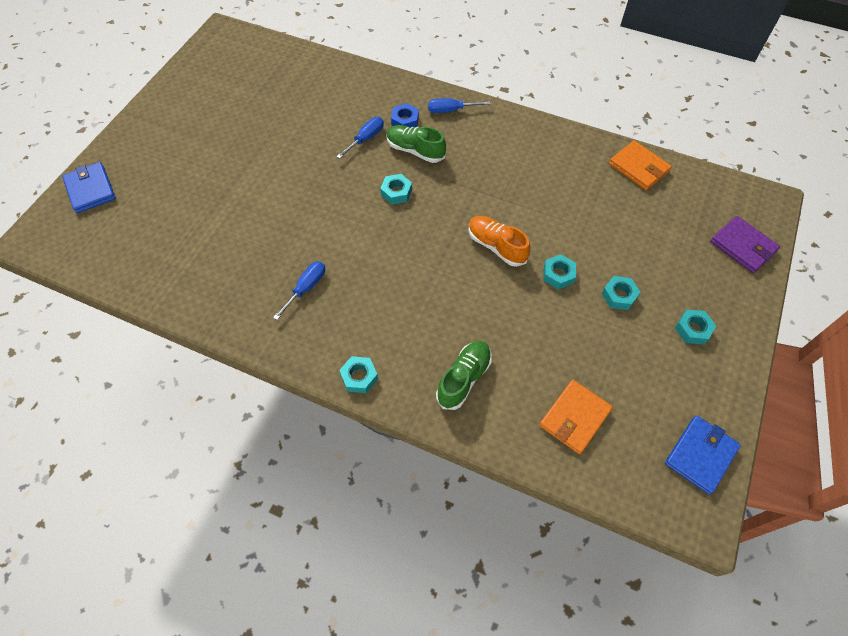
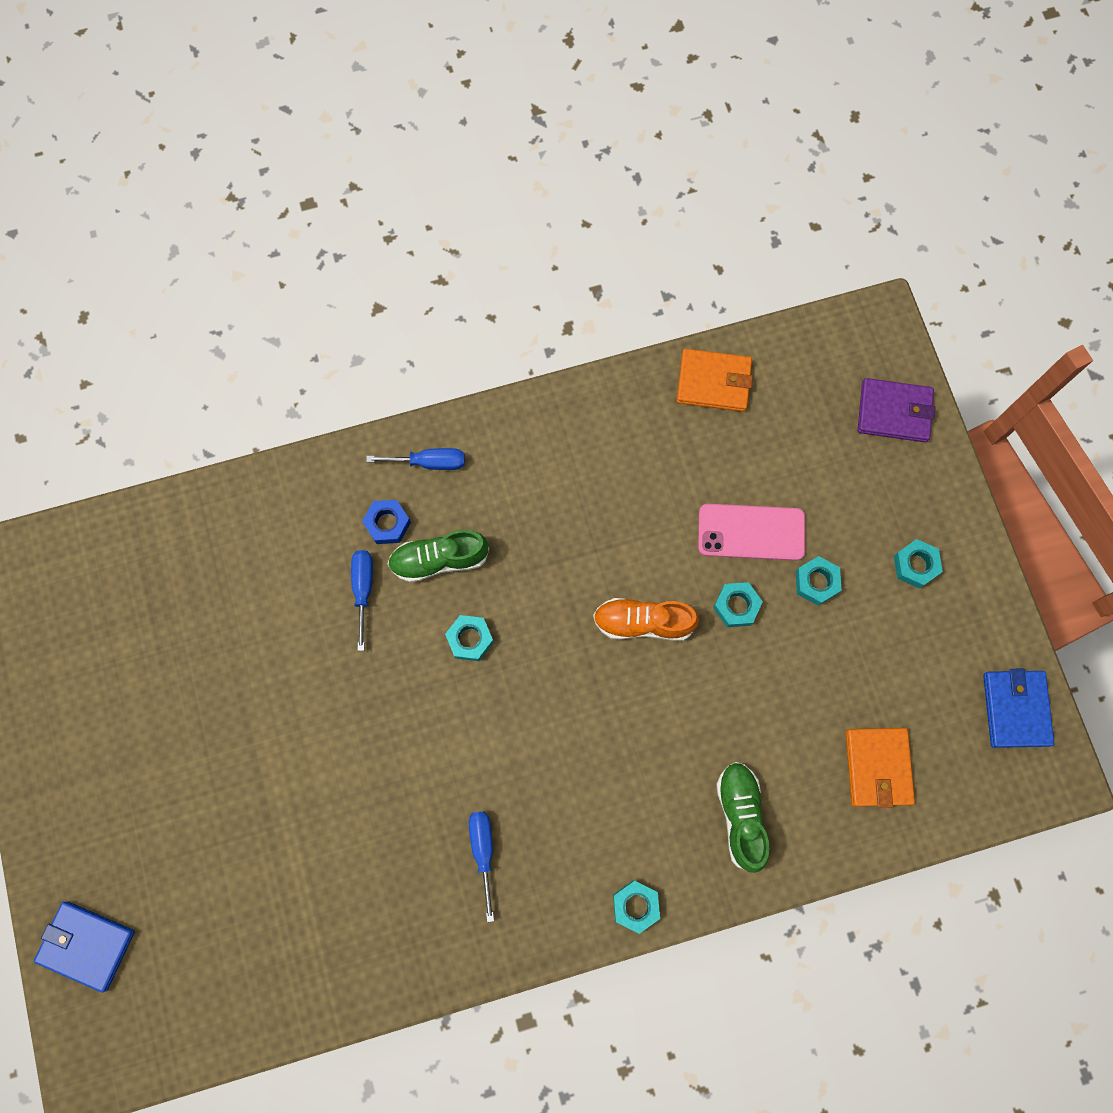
camera: 40 degrees left, 15 degrees up
blue screwdriver [428,98,491,113] -> blue screwdriver turned 135 degrees counterclockwise [366,448,465,470]
none -> pink phone [698,504,805,561]

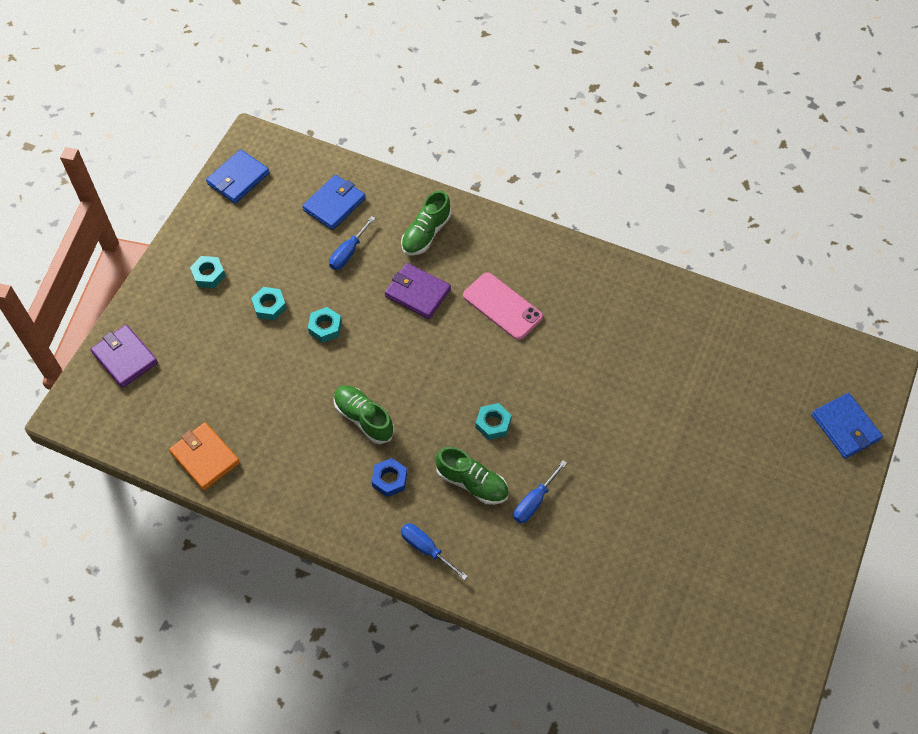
camera: 140 degrees left, 15 degrees down
blue nut [362,500,411,544] -> blue nut moved to [372,458,407,497]
blue screwdriver [469,811,494,922] -> blue screwdriver moved to [329,216,375,270]
orange shoe [593,598,699,641] -> none
turquoise nut [613,880,660,934] -> none
pink phone [698,504,805,561] -> pink phone moved to [463,272,543,340]
orange wallet [846,728,915,808] -> blue wallet [302,175,366,230]
none -> green shoe [333,385,394,444]
none -> purple wallet [385,263,451,319]

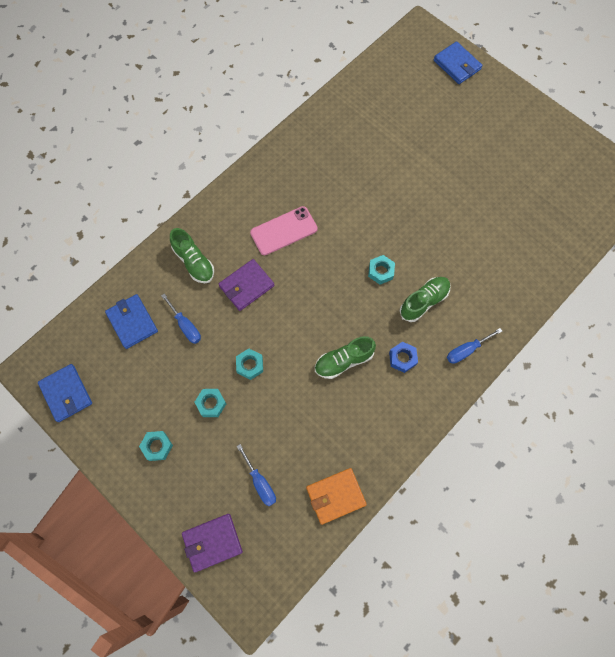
camera: 70 degrees left, 10 degrees up
blue screwdriver [514,460,567,523] -> blue screwdriver moved to [237,444,276,506]
blue wallet [811,393,883,459] -> blue wallet turned 60 degrees clockwise [434,41,483,84]

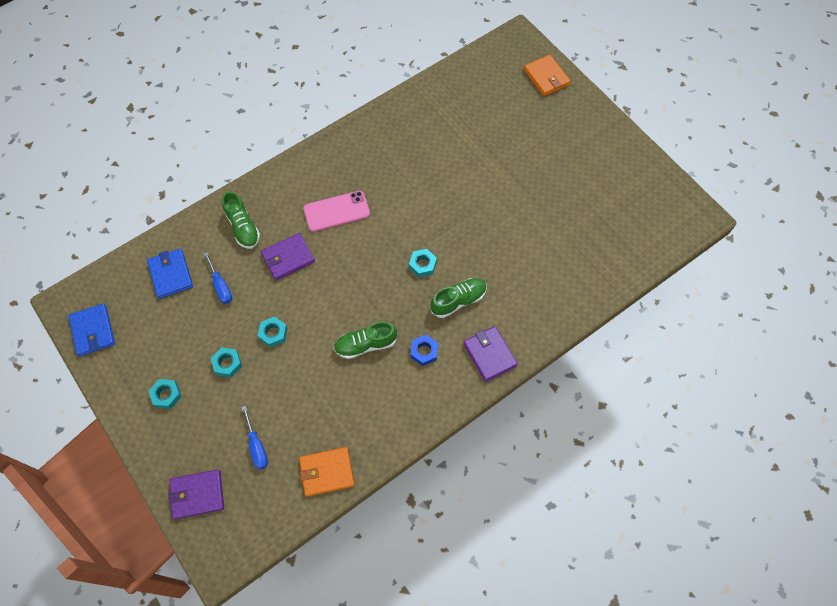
camera: 10 degrees right, 5 degrees down
blue wallet [434,41,483,84] -> orange wallet [524,55,571,96]
blue screwdriver [447,328,502,364] -> purple wallet [463,326,518,382]

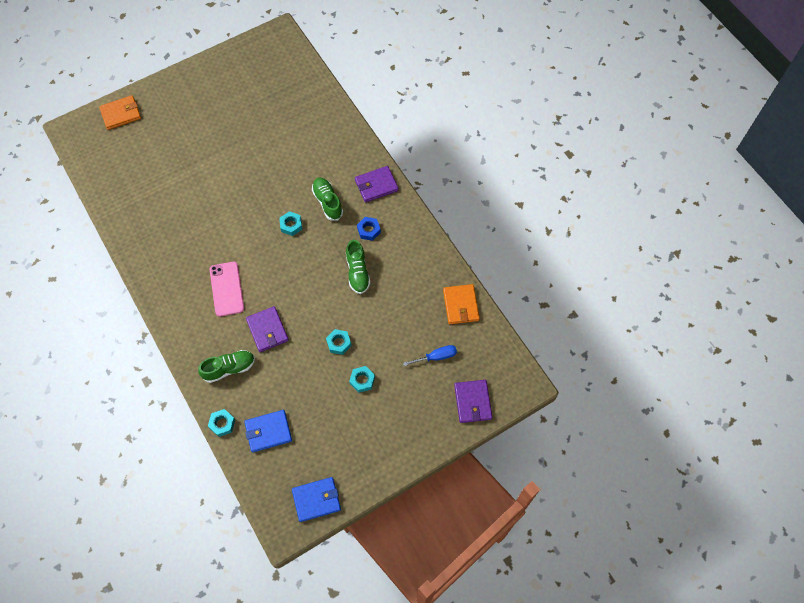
camera: 85 degrees left, 0 degrees up
turquoise nut [148,379,182,409] -> turquoise nut moved to [208,409,235,437]
blue screwdriver [203,252,232,304] -> none

